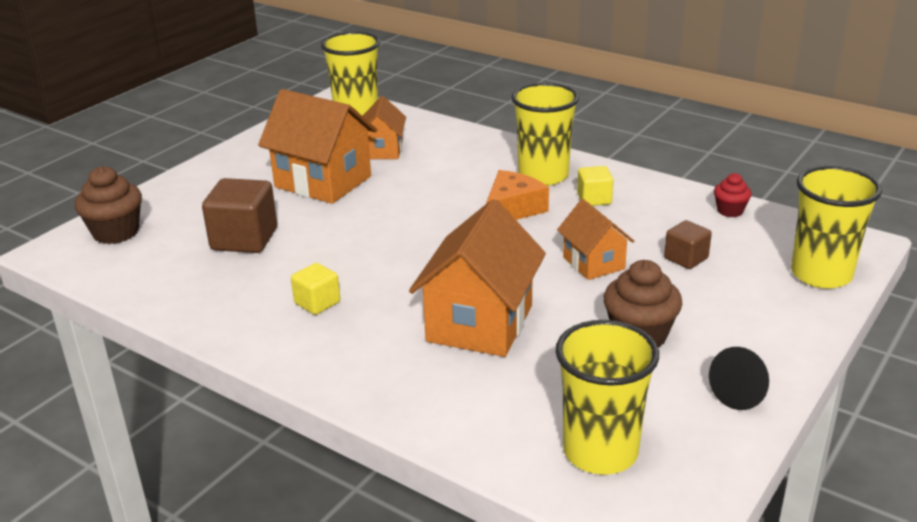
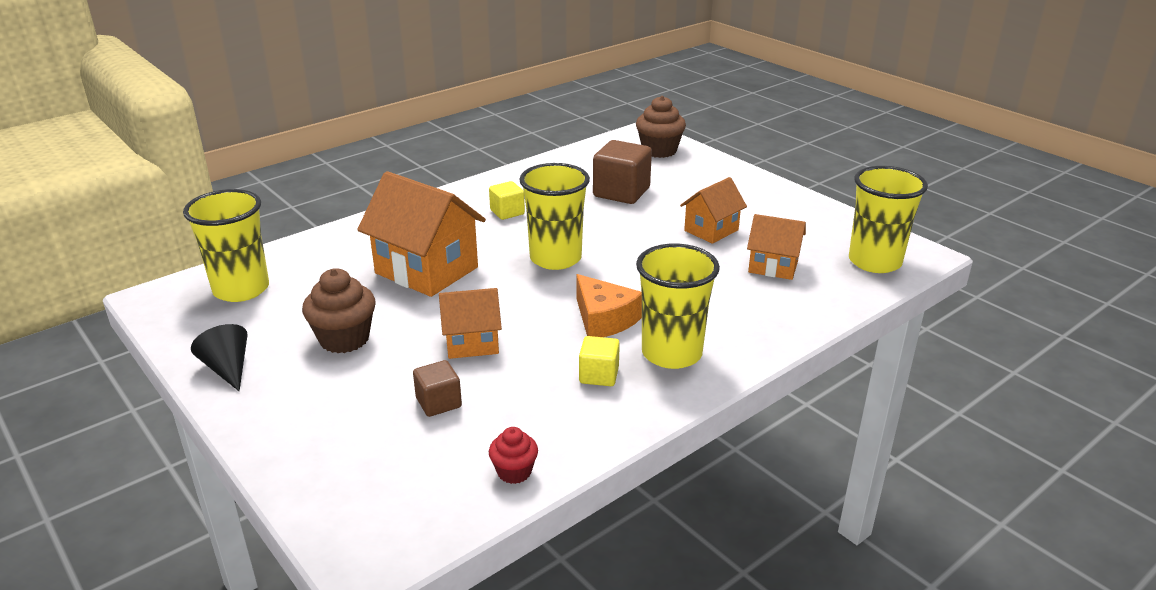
camera: 105 degrees right, 0 degrees up
orange house [258,89,377,204] -> orange house [680,177,747,244], size x0.57
yellow cup [791,166,882,289] -> yellow cup moved to [519,163,590,270]

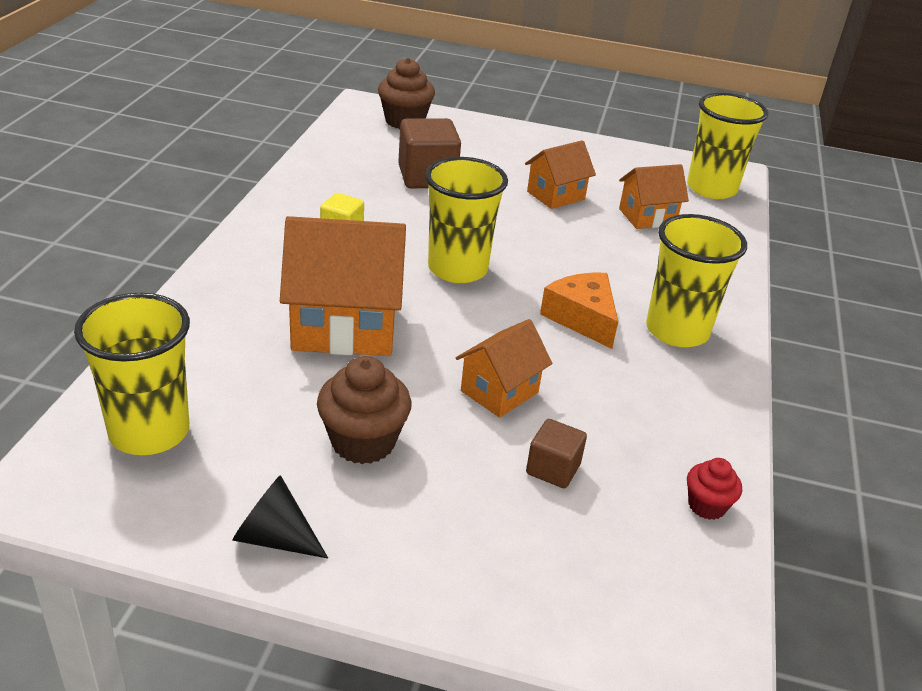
camera: 40 degrees left, 5 degrees up
orange cheese [576,274,642,337] -> orange cheese turned 135 degrees counterclockwise [540,273,618,349]
yellow cube [579,336,620,386] -> none
orange house [680,177,747,244] -> orange house turned 45 degrees clockwise [525,140,596,209]

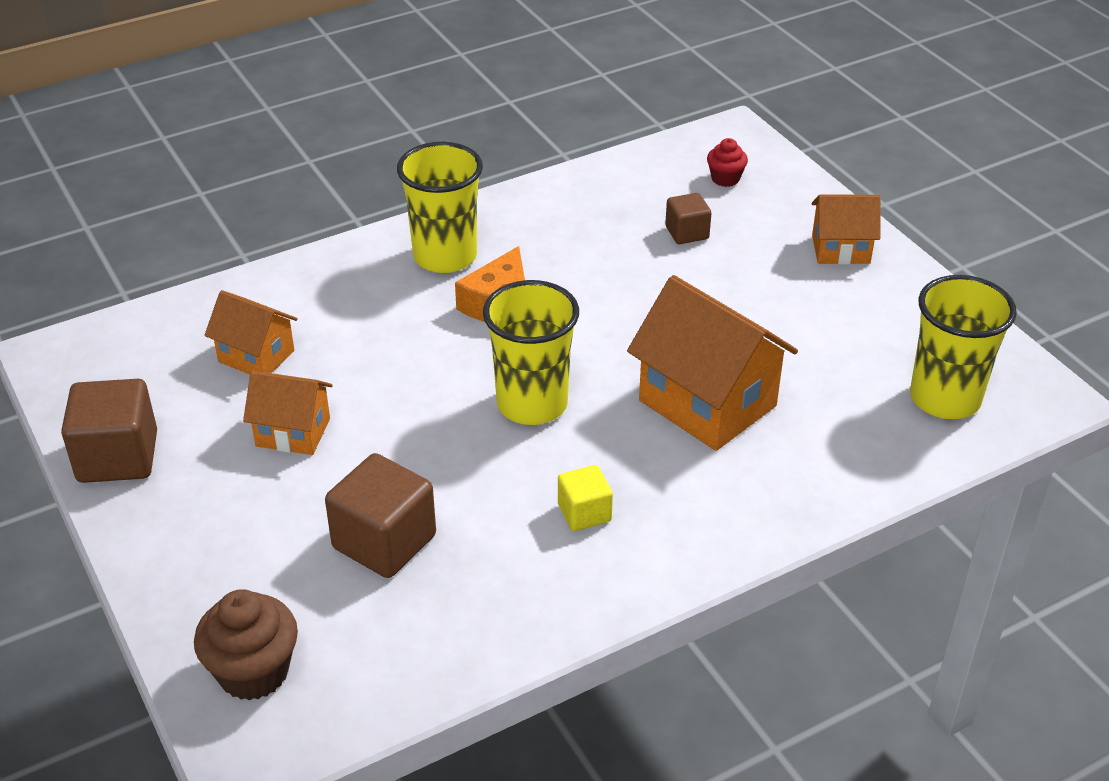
camera: 130 degrees left, 5 degrees up
black cone [232,475,328,559] -> none
brown cupcake [317,356,412,464] -> none
orange house [456,319,552,418] -> orange house moved to [812,194,881,265]
yellow cup [687,93,768,199] -> none
red cupcake [687,458,742,520] -> red cupcake moved to [707,138,748,187]
none -> brown cube [61,379,157,483]

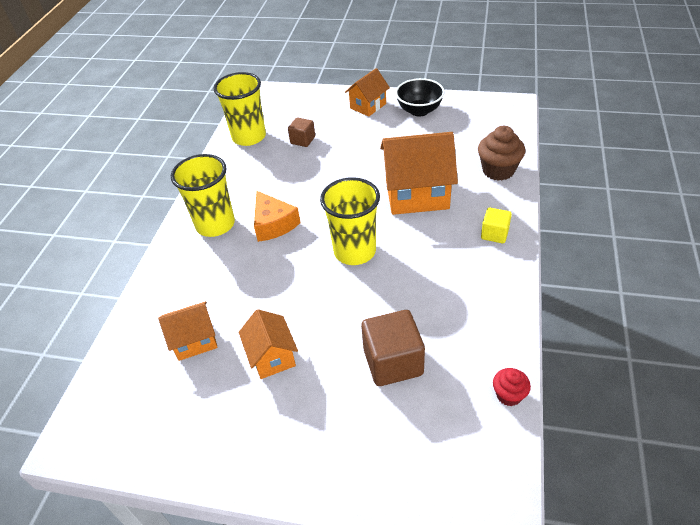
camera: 45 degrees left, 5 degrees up
brown cube [61,379,157,483] -> none
brown cupcake [194,589,298,701] -> brown cupcake moved to [478,126,525,181]
orange house [243,371,333,455] -> orange house turned 75 degrees counterclockwise [239,309,298,379]
yellow cube [558,465,613,531] -> yellow cube moved to [481,208,512,243]
red cupcake [707,138,748,187] -> red cupcake moved to [493,368,531,406]
yellow cup [910,275,1017,419] -> yellow cup moved to [214,72,266,146]
none -> black bowl [395,78,445,116]

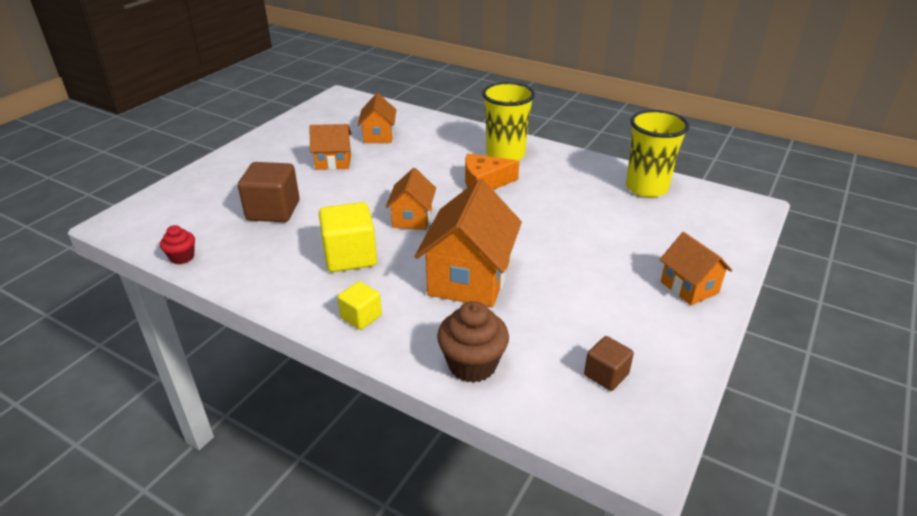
camera: 105 degrees right, 10 degrees down
brown cube [288,117,315,147] -> brown cube moved to [584,336,634,391]
yellow cup [320,177,380,265] -> orange house [385,168,436,230]
black bowl [395,78,445,116] -> none
none -> yellow cube [319,202,377,272]

